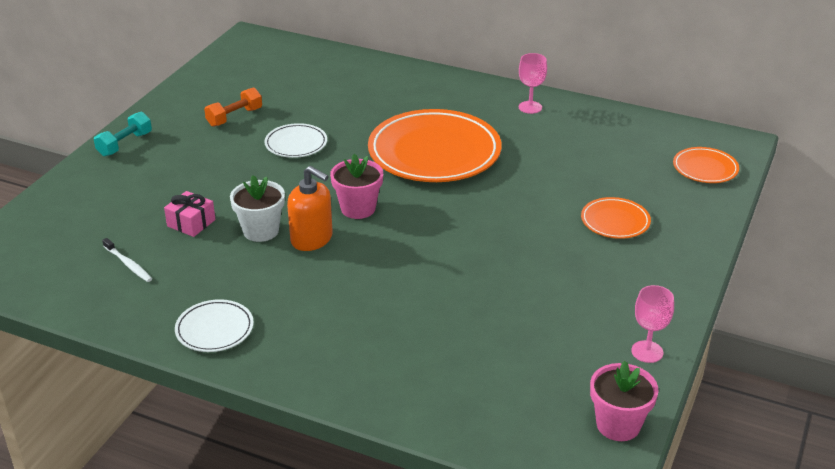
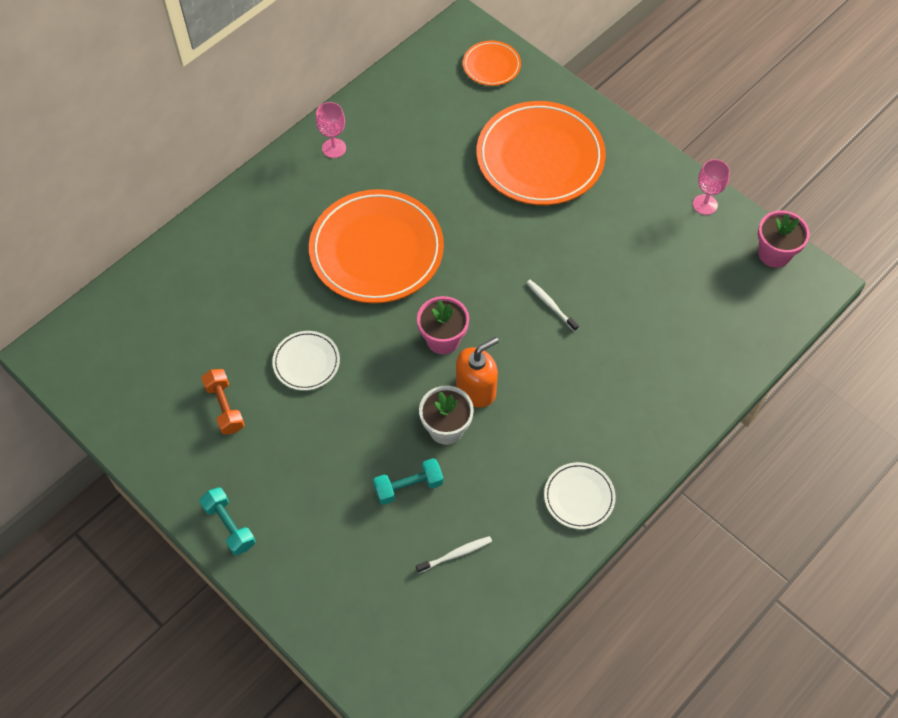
camera: 70 degrees left, 25 degrees up
pink gift [164,191,216,237] -> turquoise dumbbell [373,458,443,505]
orange plate [581,197,651,239] -> orange plate [477,101,606,205], size x2.10
none -> white toothbrush [526,280,579,332]

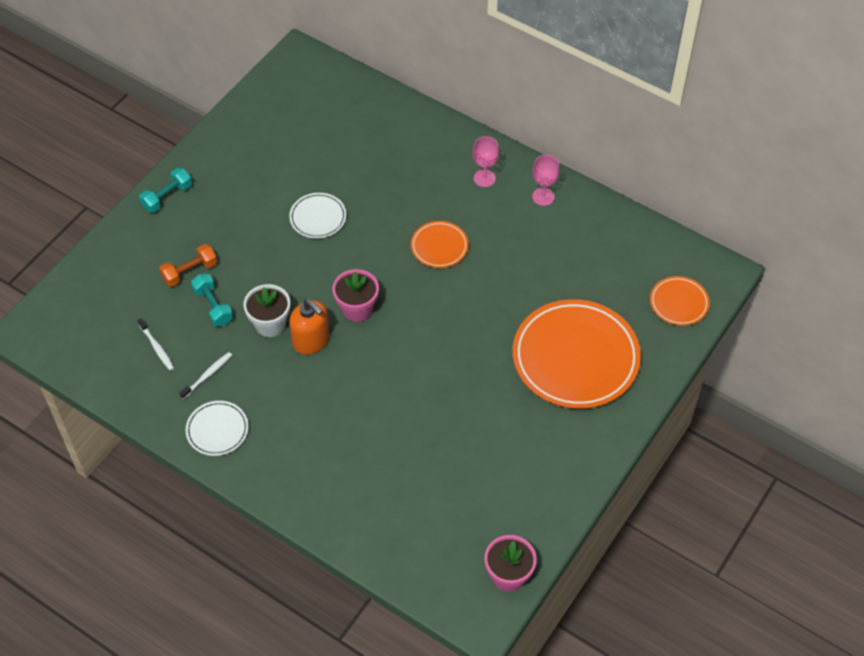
camera: 80 degrees right, 5 degrees down
orange dumbbell [201,369,245,434] -> orange dumbbell moved to [159,244,217,287]
orange plate [309,189,444,303] -> orange plate [411,221,469,268], size x0.48
white toothbrush [526,280,579,332] -> white toothbrush moved to [179,352,232,399]
pink goblet [693,159,730,215] -> pink goblet moved to [473,136,499,187]

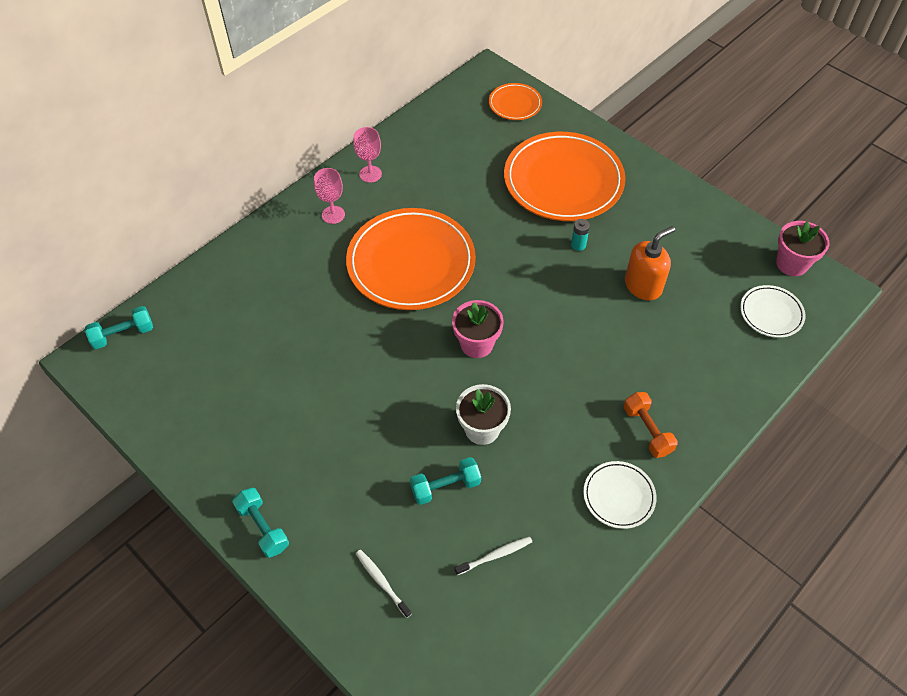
camera: 80 degrees left, 0 degrees up
orange dumbbell [159,244,217,287] -> orange dumbbell moved to [624,392,678,458]
white toothbrush [179,352,232,399] -> white toothbrush moved to [356,550,412,618]
white plate [289,193,346,238] -> white plate moved to [740,285,806,338]
orange soap dispenser [289,299,330,355] -> orange soap dispenser moved to [625,226,675,300]
orange plate [411,221,469,268] -> orange plate [346,208,476,310], size x2.10
none -> turquoise dumbbell [85,306,153,349]
none -> turquoise battery [571,219,590,251]

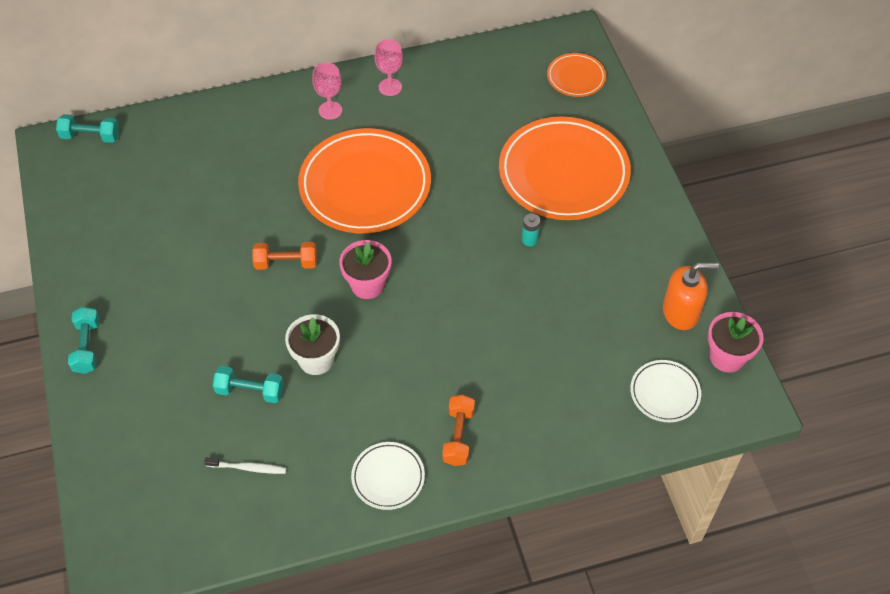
camera: 30 degrees right, 0 degrees up
white toothbrush [356,550,412,618] -> none
orange soap dispenser [625,226,675,300] -> orange soap dispenser moved to [663,263,719,330]
none -> orange dumbbell [252,242,317,270]

